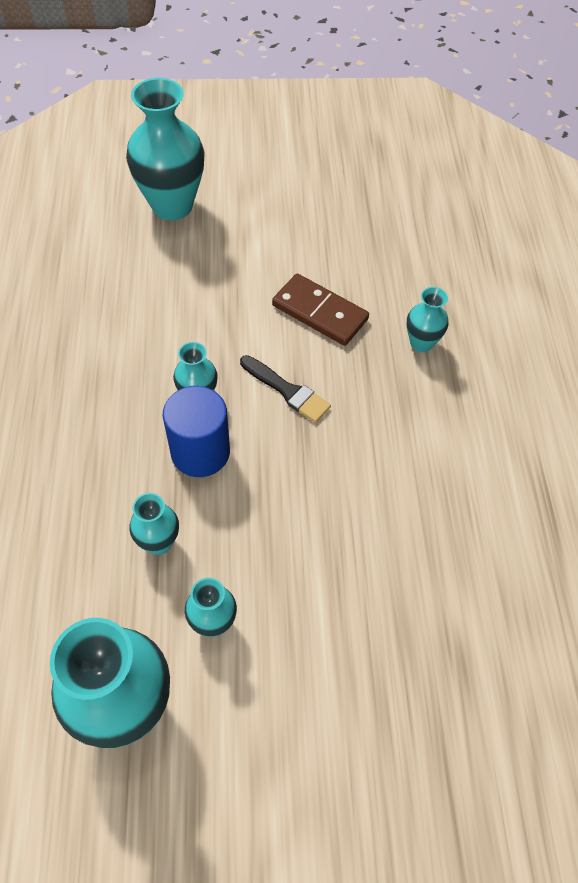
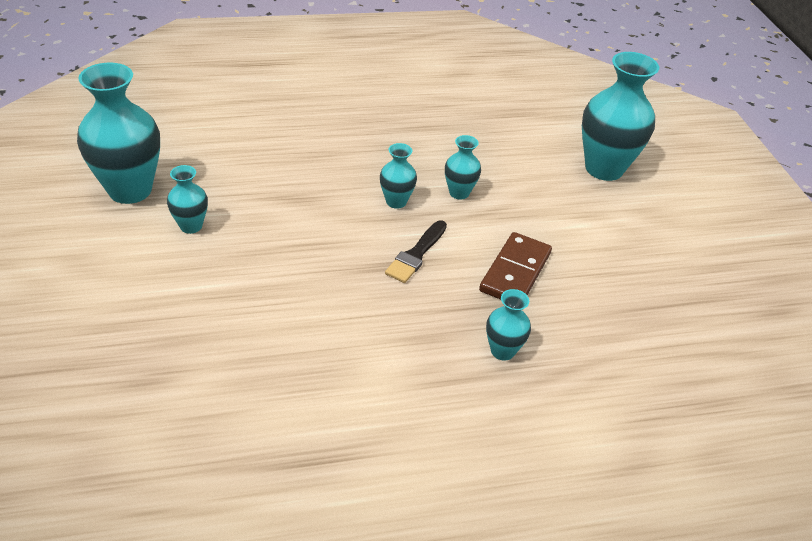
camera: 80 degrees right, 15 degrees down
turquoise vase [129,493,179,555] -> turquoise vase moved to [445,135,481,200]
blue cylinder [163,386,230,477] -> none

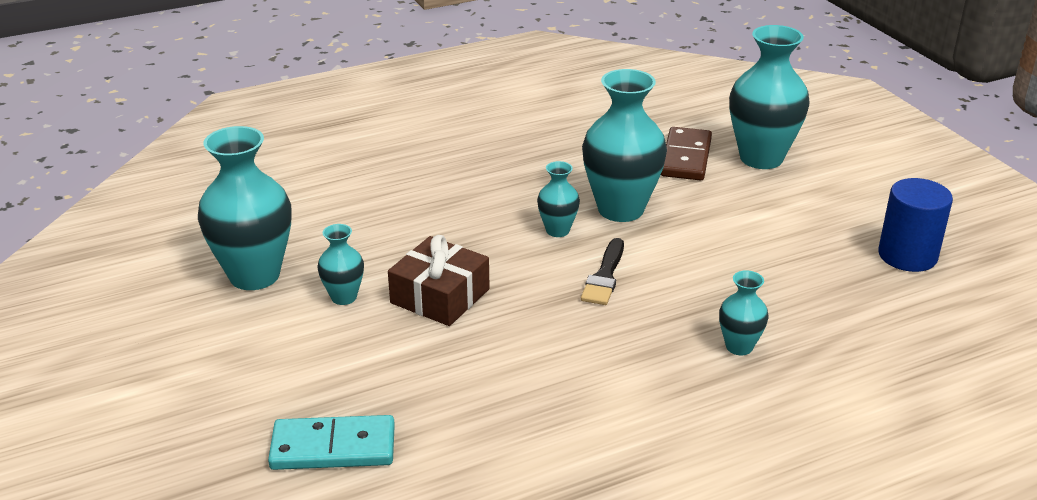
camera: 10 degrees left, 10 degrees down
turquoise vase [445,135,481,200] -> turquoise vase [582,69,667,222], size x2.01
brown domino [479,232,552,300] -> brown domino moved to [661,127,712,181]
none -> turquoise domino [268,415,395,470]
none -> brown gift [388,235,490,326]
none -> blue cylinder [878,178,953,272]

